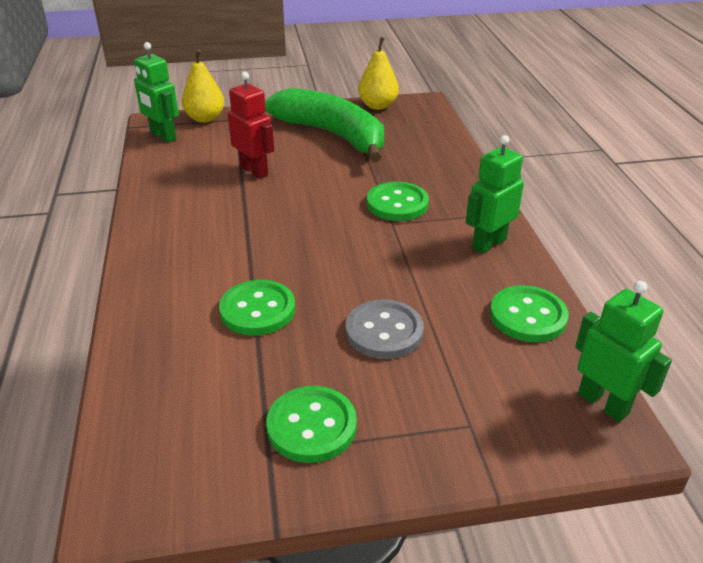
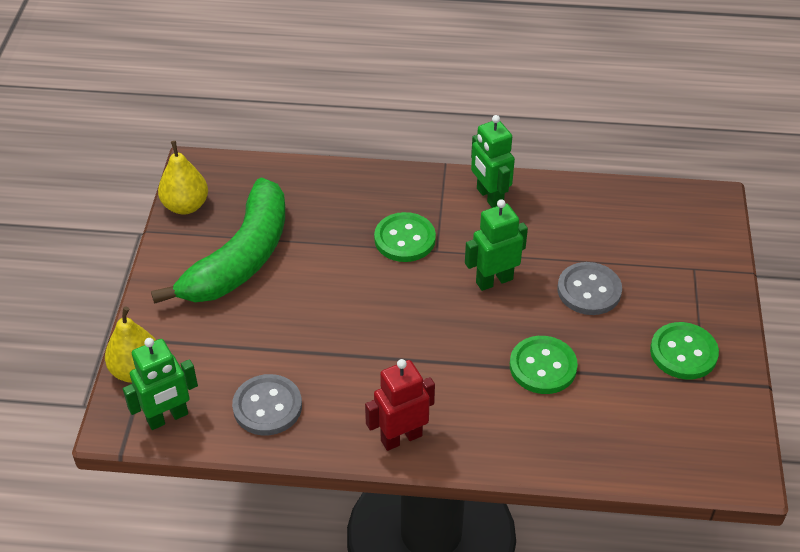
camera: 75 degrees left, 10 degrees up
red robot [228,72,274,179] -> red robot moved to [365,359,435,451]
green banana [265,88,384,162] -> green banana turned 150 degrees clockwise [151,177,285,304]
green button [490,285,569,342] -> none
green robot [575,281,672,422] -> green robot moved to [465,199,528,291]
none -> grey button [232,374,302,436]

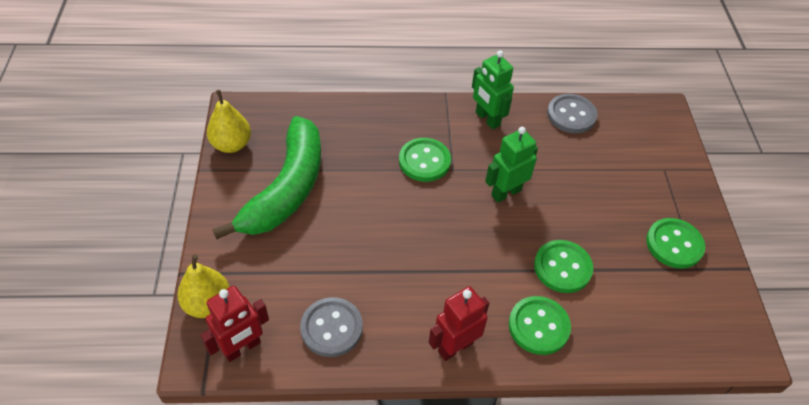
camera: 10 degrees left, 5 degrees up
green robot [123,338,198,430] -> red robot [201,286,269,362]
grey button [558,262,622,315] -> grey button moved to [547,94,597,133]
none -> green button [509,296,571,355]

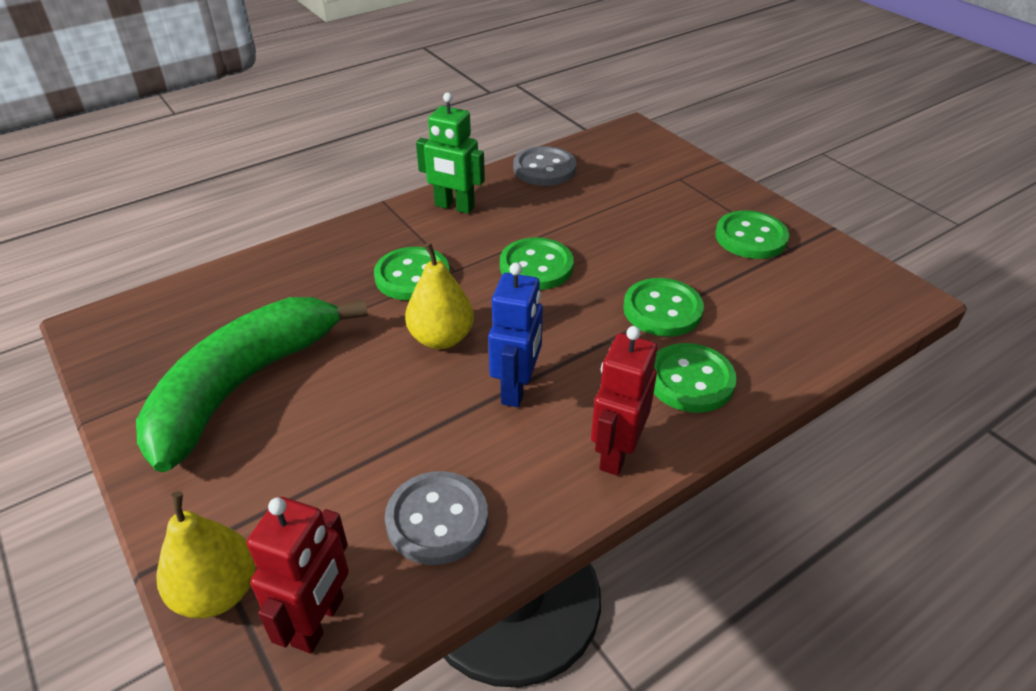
camera: 30 degrees left, 10 degrees down
yellow pear [207,90,251,153] -> yellow pear moved to [405,243,474,349]
green banana [212,116,321,240] -> green banana turned 135 degrees counterclockwise [136,297,368,472]
green robot [485,127,538,203] -> green button [500,237,574,290]
none -> blue robot [488,262,543,407]

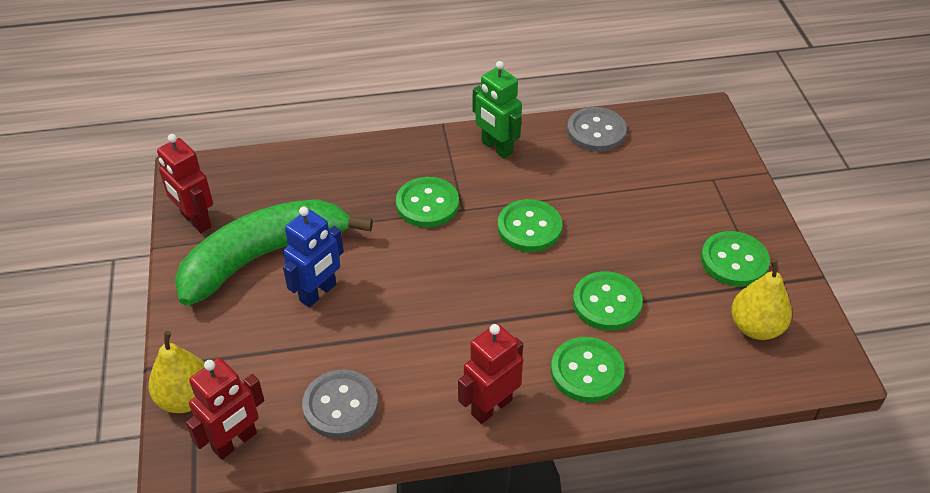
camera: 25 degrees right, 5 degrees up
yellow pear [405,243,474,349] -> yellow pear moved to [731,259,792,340]
blue robot [488,262,543,407] -> blue robot moved to [283,207,344,307]
none -> red robot [157,134,213,233]

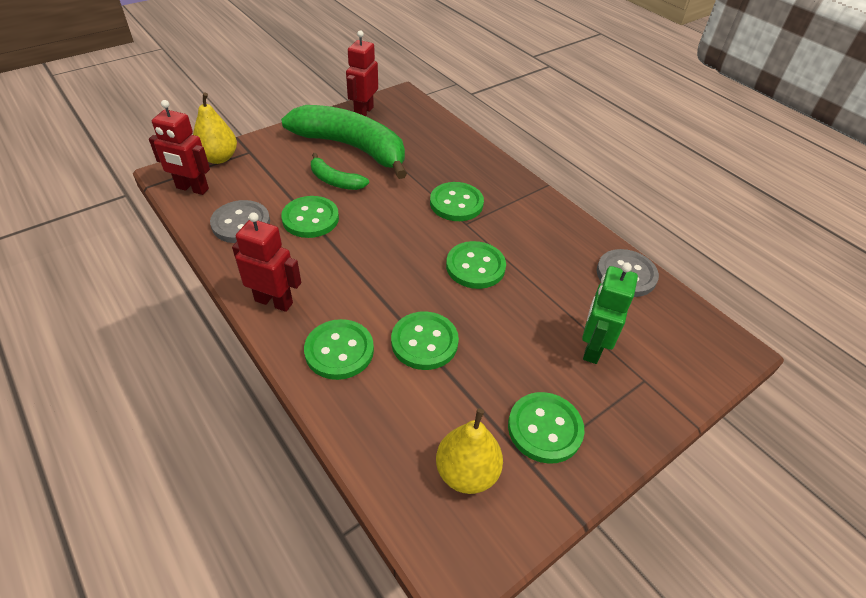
camera: 60 degrees right, 0 degrees up
blue robot [283,207,344,307] -> green banana [311,153,369,190]
green robot [473,61,522,159] -> green robot moved to [582,262,638,364]
none -> green button [281,196,339,238]

